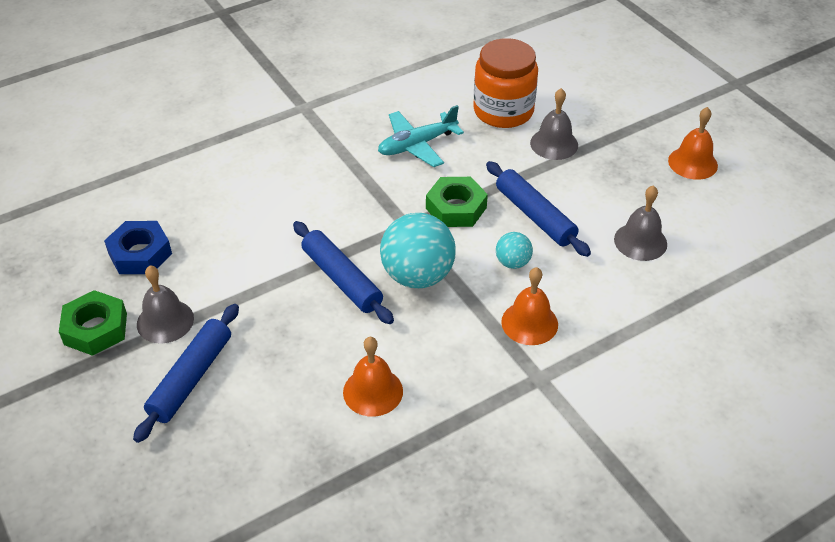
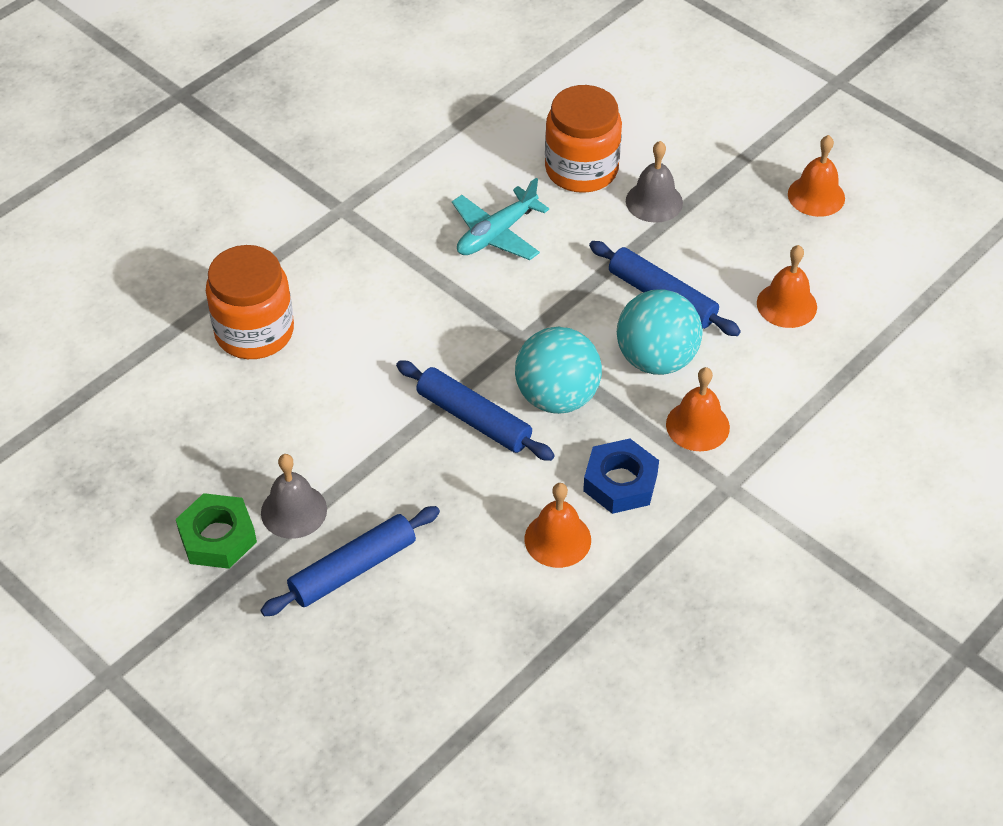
camera: 15 degrees left, 5 degrees up
blue nut [104,221,172,274] -> blue nut moved to [583,438,659,514]
blue rolling pin [133,304,239,443] -> blue rolling pin turned 45 degrees clockwise [260,506,440,616]
green nut [426,177,488,227] -> none
turquoise ball [496,232,533,269] -> turquoise ball [617,289,703,375], size x2.00
grey bell [614,185,667,261] -> orange bell [757,245,817,328]
none -> orange jar [206,245,294,359]

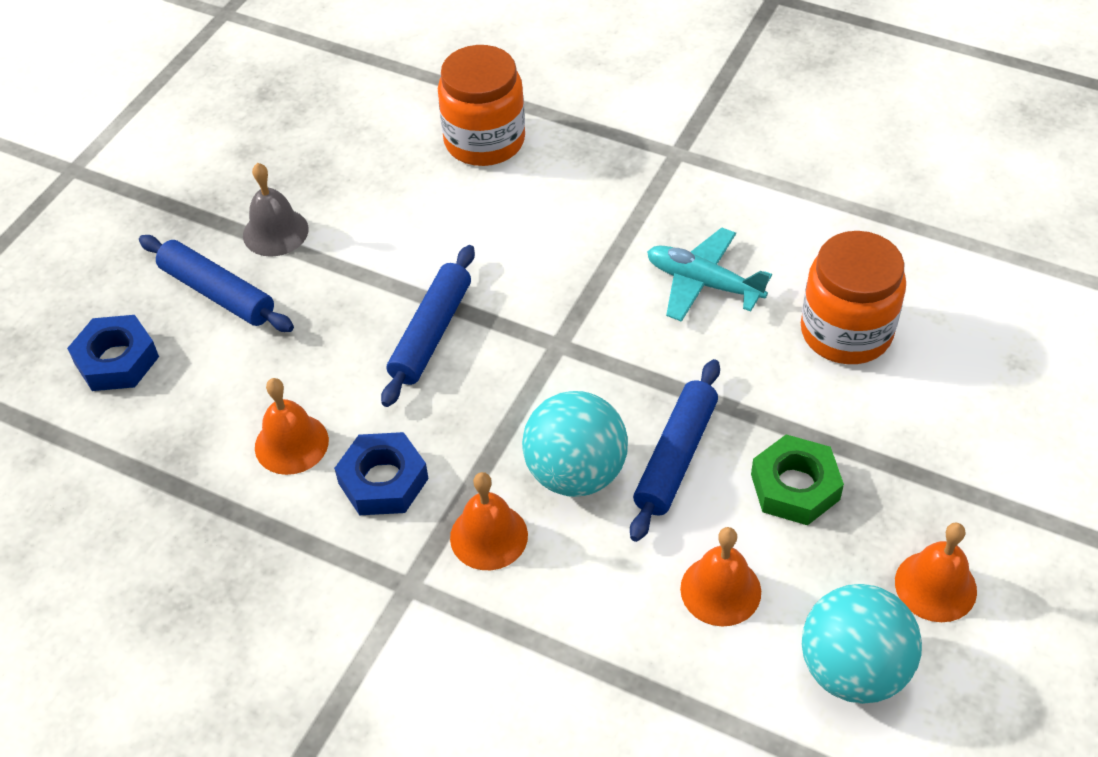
camera: 75 degrees right, 0 degrees up
green nut [176,493,257,569] -> green nut moved to [751,434,844,525]
turquoise ball [515,327,602,414] -> turquoise ball moved to [802,584,922,704]
grey bell [626,141,683,223] -> none
none -> blue nut [67,315,159,391]

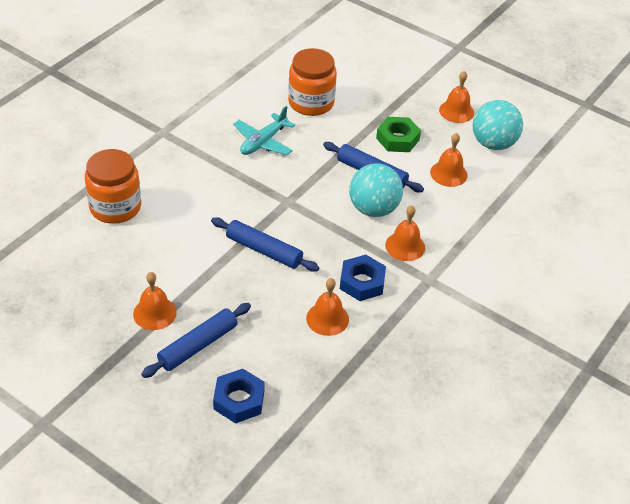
camera: 85 degrees left, 5 degrees down
grey bell [243,163,309,257] -> orange bell [133,272,177,330]

